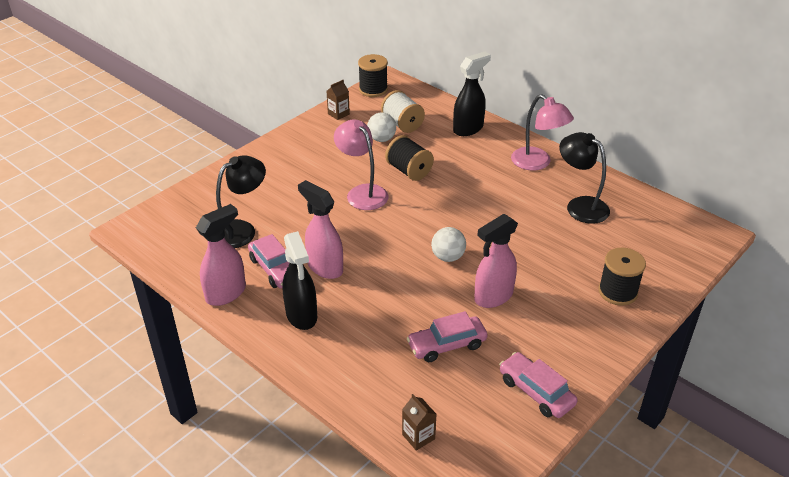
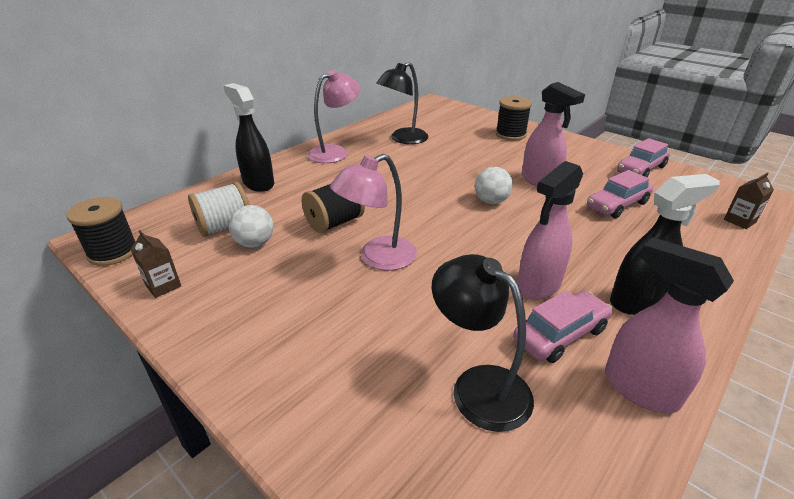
camera: 90 degrees left, 5 degrees down
pink car [407,311,487,362] -> pink car turned 75 degrees clockwise [587,170,653,218]

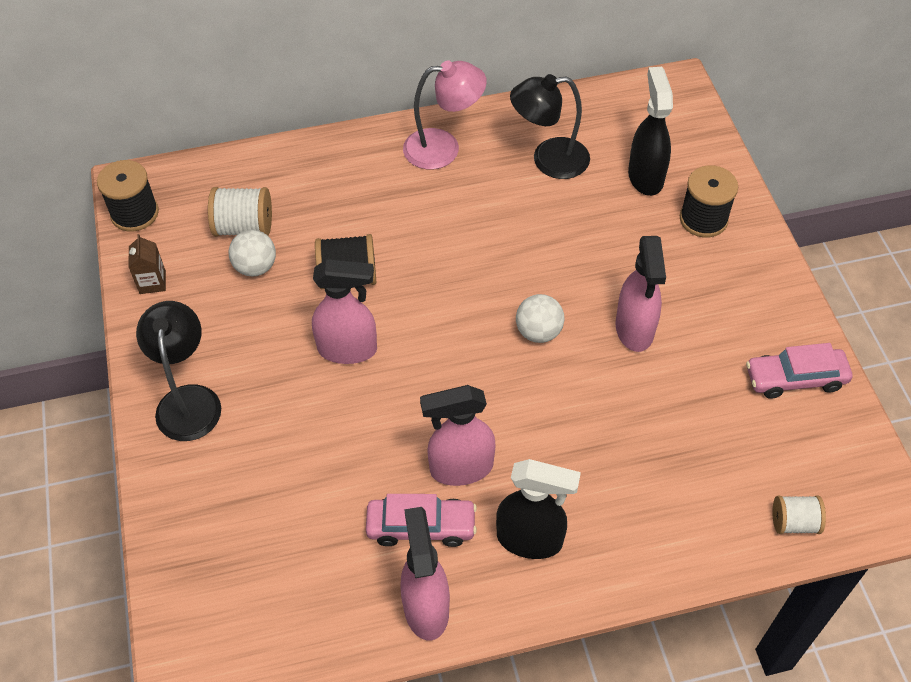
camera: 35 degrees right, 20 degrees up
black spray bottle [223,83,274,192] -> black spray bottle moved to [628,67,673,196]
pink lamp [330,154,417,270] -> pink spray bottle [312,259,377,364]
black lamp [431,254,534,432] -> black lamp moved to [136,301,221,441]
pink car [587,170,653,218] -> none
brown carton [724,172,774,229] -> white spool [773,495,826,534]

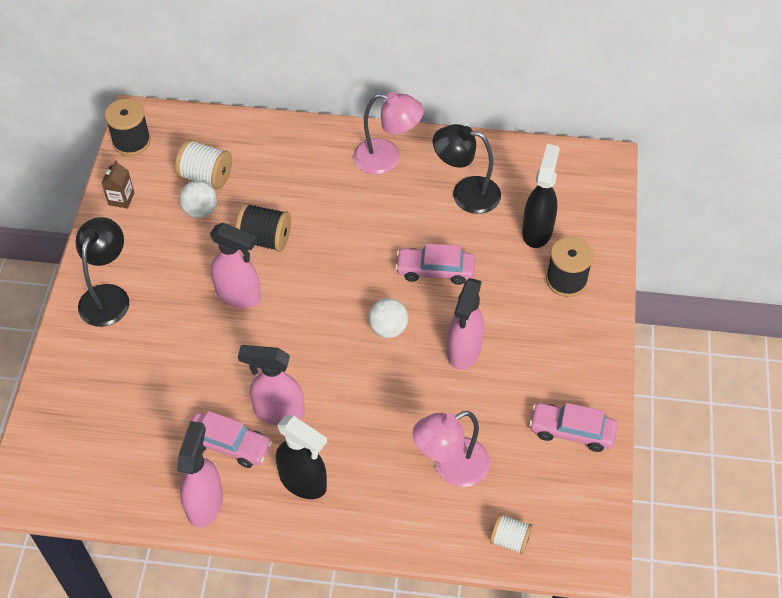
camera: 20 degrees right, 0 degrees up
none -> pink car [395,243,475,285]
none -> pink lamp [413,411,490,487]

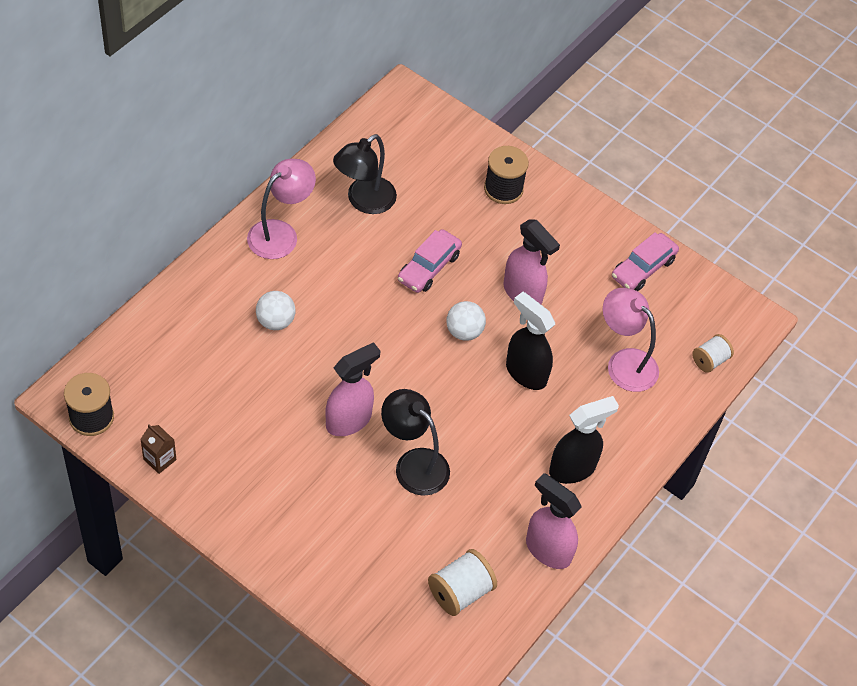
camera: 65 degrees left, 0 degrees up
black lamp [75,217,129,327] -> black lamp moved to [381,389,450,496]
white spool [175,139,232,189] -> white spool moved to [428,549,497,616]
white ball [179,180,217,218] -> white ball moved to [256,291,295,330]
pink car [185,411,272,468] -> none
black spool [235,203,291,252] -> none
pink spray bottle [238,345,304,426] -> none
pink lamp [413,411,490,487] -> pink lamp turned 135 degrees clockwise [603,288,659,392]
black spray bottle [522,144,560,248] -> black spray bottle moved to [506,292,555,390]

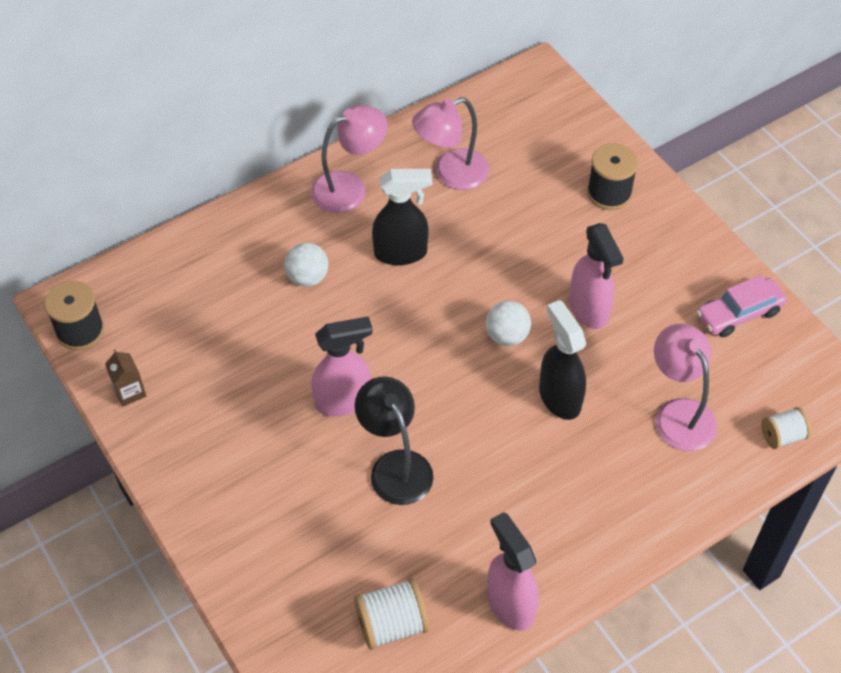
camera: 25 degrees right, 0 degrees up
black lamp [333,134,397,214] -> pink lamp [412,97,490,190]
pink car [398,229,462,293] -> none
black spray bottle [549,396,619,484] -> black spray bottle moved to [372,169,432,265]

